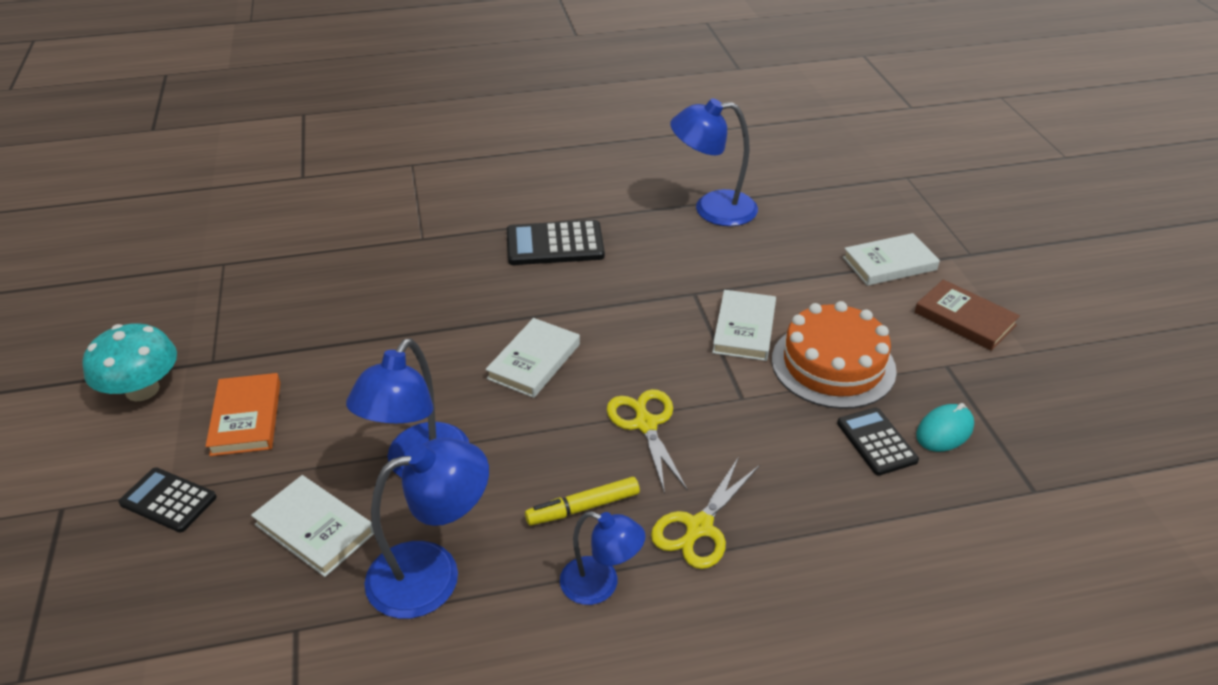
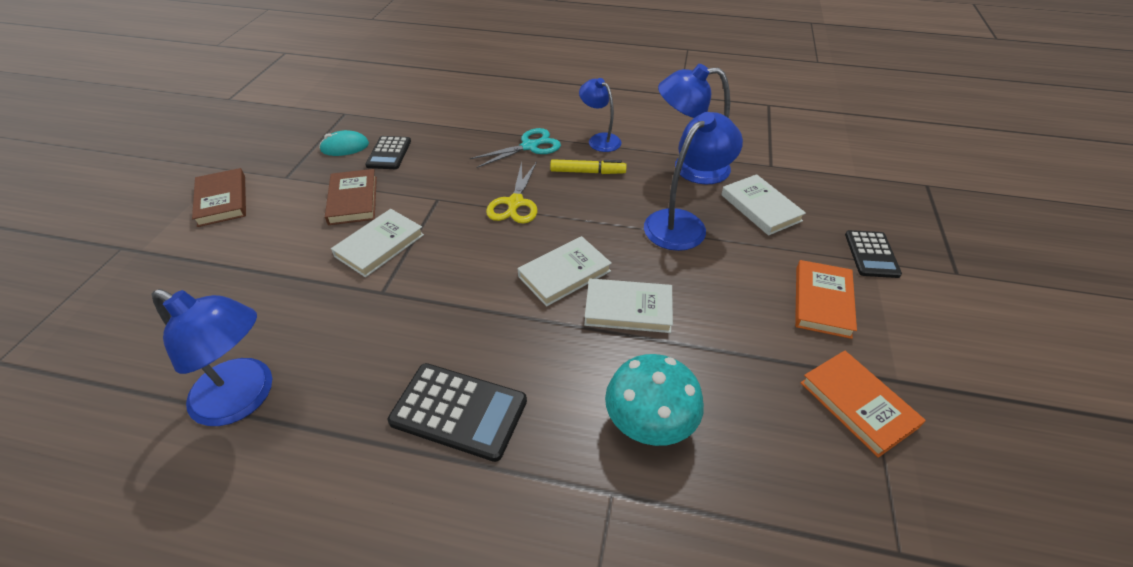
camera: 155 degrees left, 5 degrees up
turquoise mushroom [82,323,177,401] -> turquoise mushroom moved to [605,354,704,446]
black calculator [118,467,217,532] -> black calculator turned 45 degrees clockwise [845,230,902,278]
yellow scissors [651,457,760,569] -> turquoise scissors [470,128,561,168]
orange cake [772,301,897,409] -> brown book [325,169,377,225]
white book [843,233,940,286] -> white book moved to [584,278,673,333]
none -> orange book [800,350,926,458]

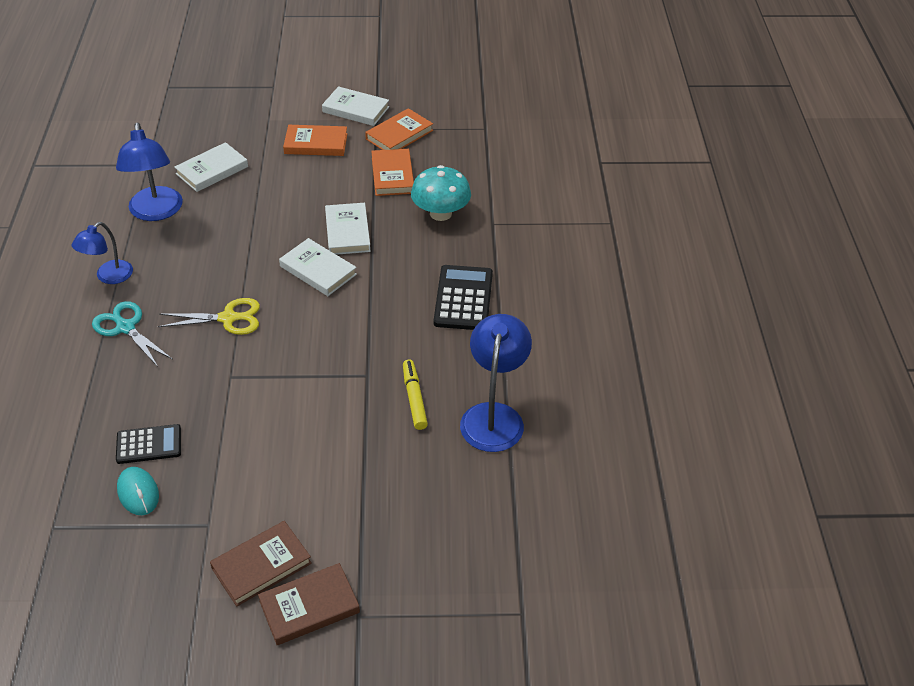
camera: 105 degrees left, 0 degrees up
brown book [325,169,377,225] -> brown book moved to [258,563,360,645]
white book [331,209,424,277] -> white book moved to [322,86,389,126]
yellow marker [550,159,627,174] -> yellow marker moved to [403,360,428,430]
blue lamp [644,112,743,251] -> none
black calculator [845,230,902,278] -> none
none -> orange book [371,149,414,196]

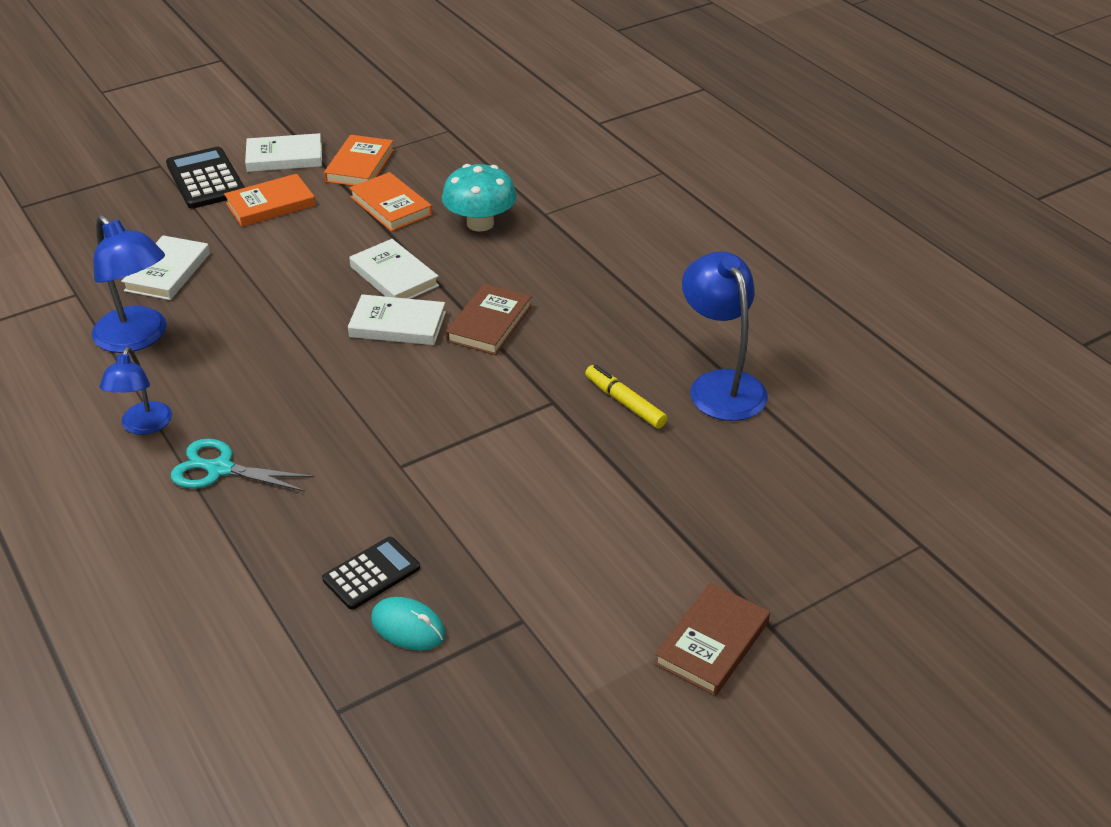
camera: 30 degrees left, 5 degrees down
yellow scissors [158,298,260,335] -> none
brown book [210,521,312,606] -> brown book moved to [446,283,532,355]
black calculator [434,265,493,330] -> black calculator moved to [166,147,245,209]

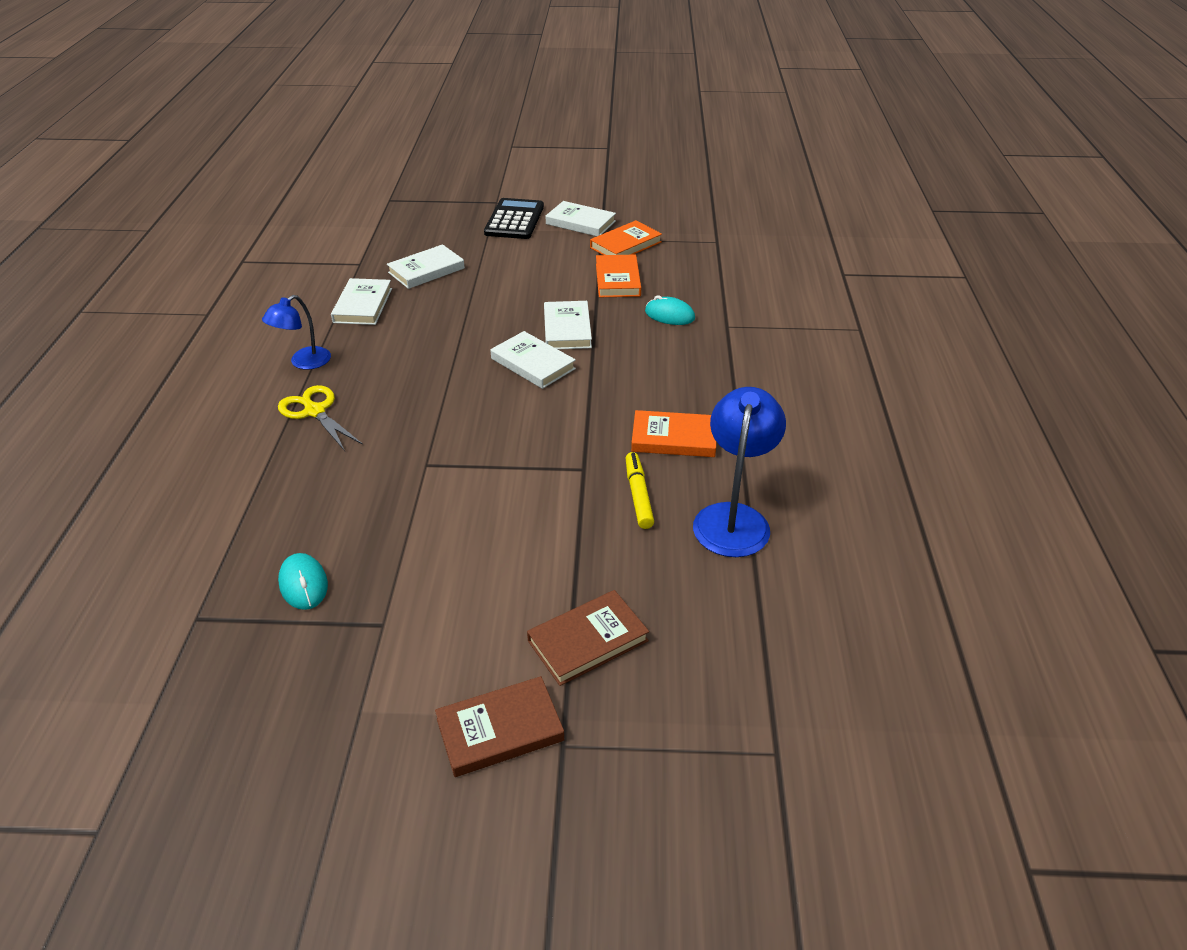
camera: 35 degrees right, 0 degrees up
blue lamp [92,215,167,353] -> white book [331,278,392,325]
turquoise scissors [171,439,314,492] -> yellow scissors [278,385,363,451]
orange book [224,174,316,227] -> orange book moved to [631,410,716,457]
black calculator [322,537,420,610] -> none
turquoise mushroom [442,164,517,231] -> turquoise mouse [645,295,695,325]
brown book [446,283,532,355] -> brown book moved to [527,590,649,686]

